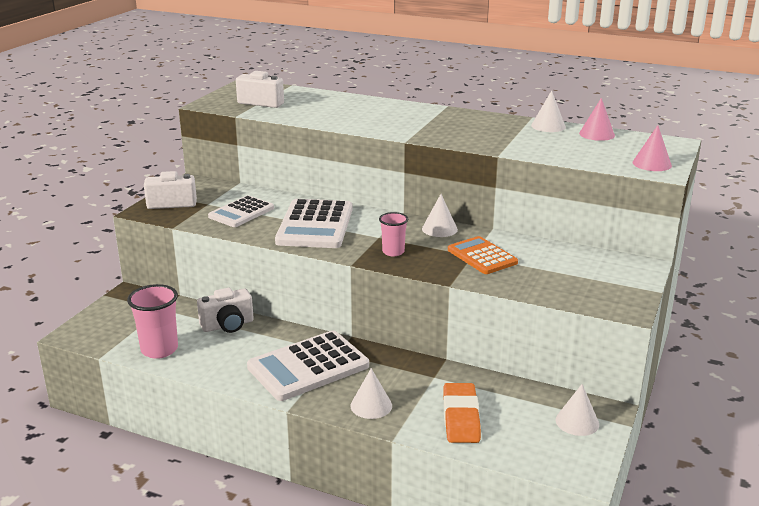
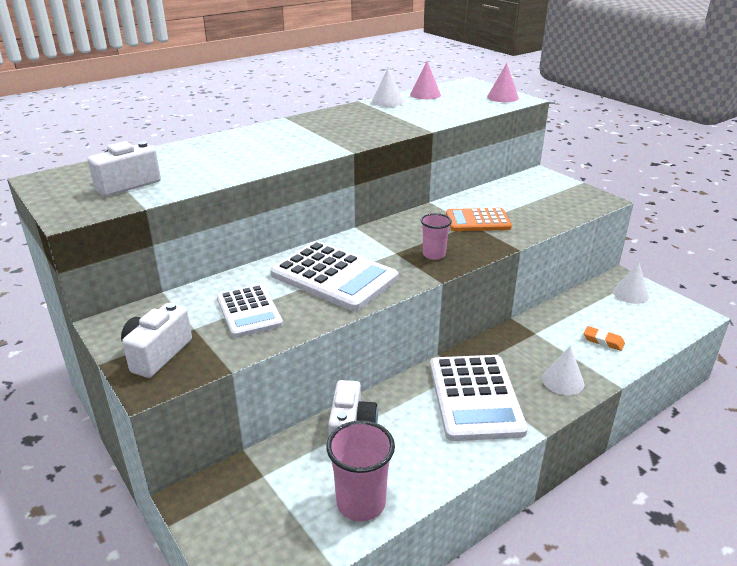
camera: 60 degrees left, 5 degrees up
white cone [422,194,458,237] -> none
orange eraser [443,383,481,443] -> orange eraser [584,326,625,351], size x0.55

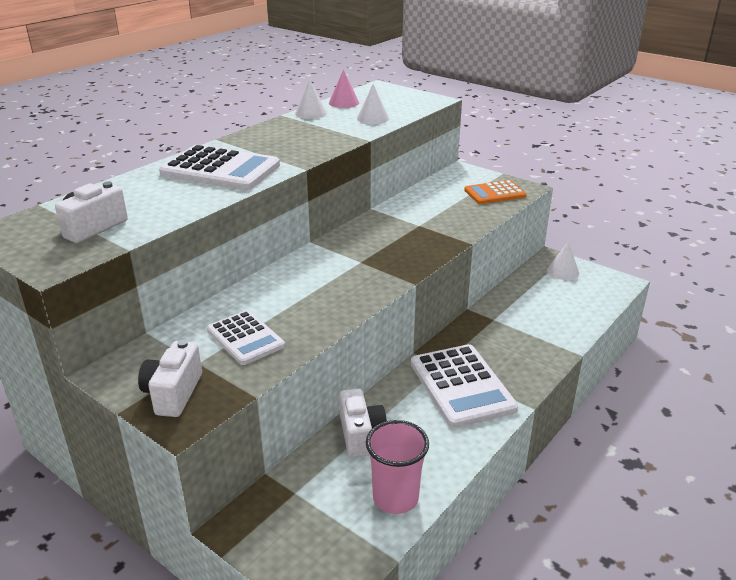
camera: 15 degrees left, 0 degrees up
white calculator [270,241,398,311] -> white calculator moved to [159,145,280,190]
pink cup [421,213,452,260] -> none
orange calculator [446,208,512,231] -> orange calculator moved to [464,180,527,204]
pink cone [487,63,519,102] -> none
white cone [542,346,584,395] -> white cone moved to [357,84,389,124]
orange eraser [584,326,625,351] -> none

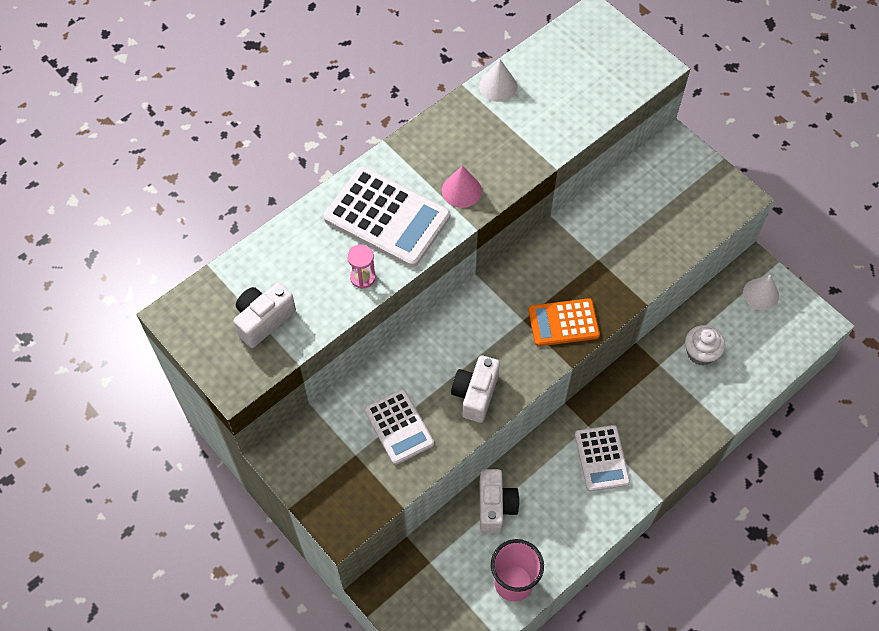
camera: 10 degrees right, 30 degrees up
white camera [138,340,202,417] -> white camera moved to [451,355,500,423]
pink cone [329,69,359,108] -> pink cone moved to [442,166,482,208]
white cone [357,84,389,124] -> none
white calculator [411,344,518,428] -> white calculator [575,425,630,492], size x0.62
orange calculator [464,180,527,204] -> orange calculator moved to [528,298,600,346]
none -> pink hourglass [347,244,376,289]
none -> white cupcake [685,325,725,365]

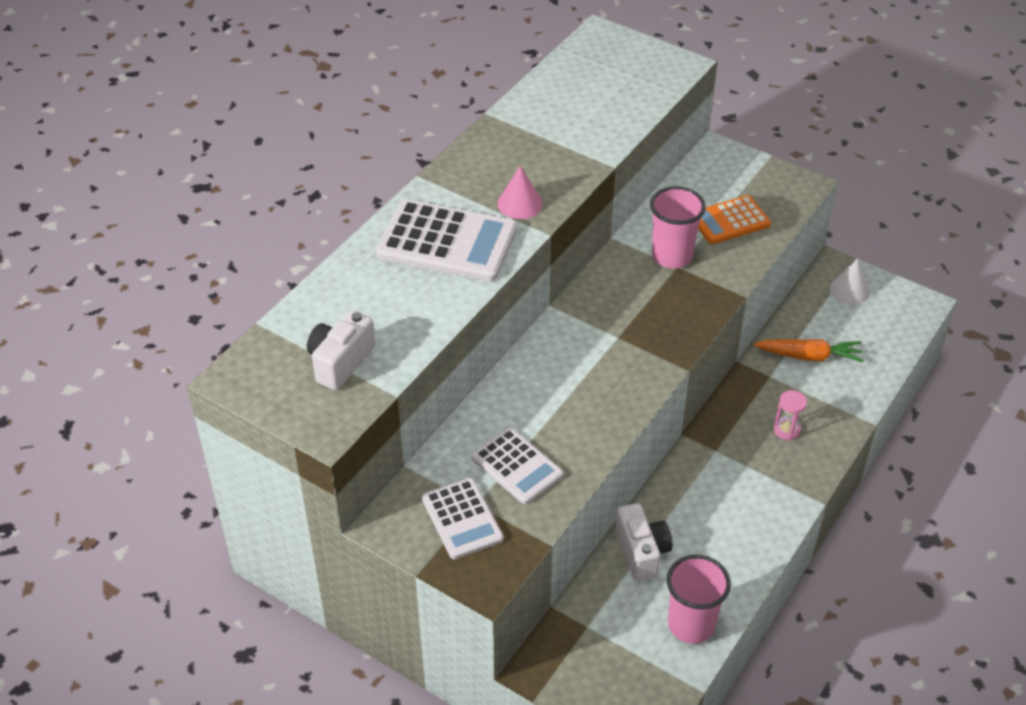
camera: 15 degrees left, 15 degrees down
pink hourglass [347,244,376,289] -> pink hourglass moved to [773,390,807,440]
white camera [451,355,500,423] -> none
white cone [479,60,517,102] -> none
orange calculator [528,298,600,346] -> orange calculator moved to [698,195,771,244]
white calculator [575,425,630,492] -> white calculator moved to [422,478,504,559]
white cupcake [685,325,725,365] -> orange carrot [754,339,864,363]
none -> pink cup [650,186,706,268]

